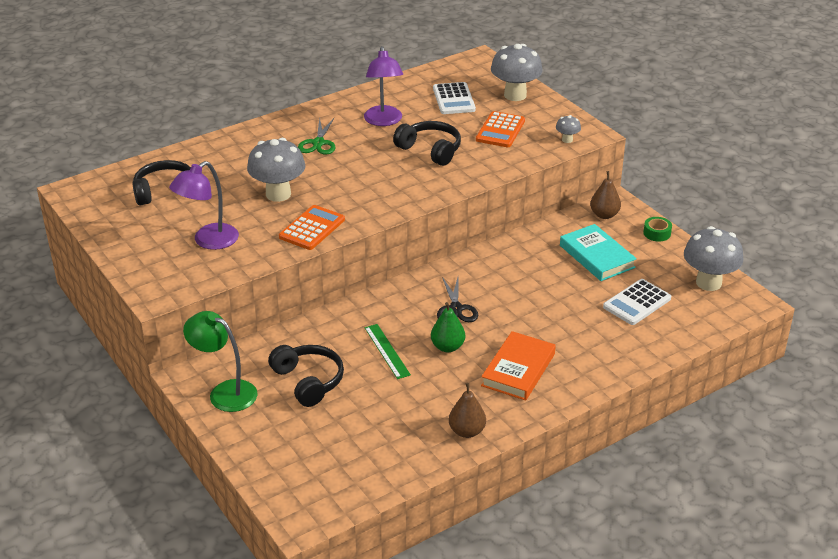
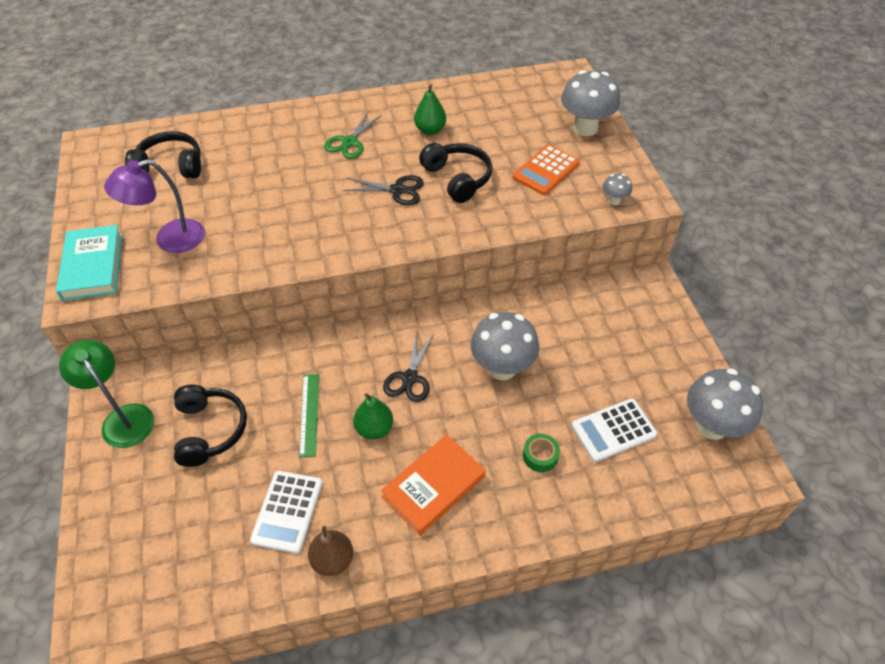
camera: 20 degrees right, 15 degrees up
grey mushroom [247,138,305,202] -> grey mushroom moved to [471,312,539,380]
orange calculator [279,205,345,250] -> none
purple lamp [364,46,403,126] -> green pear [414,84,446,135]
white calculator [433,82,476,114] -> white calculator moved to [250,471,322,554]
turquoise book [560,224,637,281] -> turquoise book moved to [56,225,122,301]
brown pear [590,171,621,219] -> none
green tape [643,217,672,242] -> green tape moved to [523,434,560,472]
none -> black scissors [343,175,424,205]

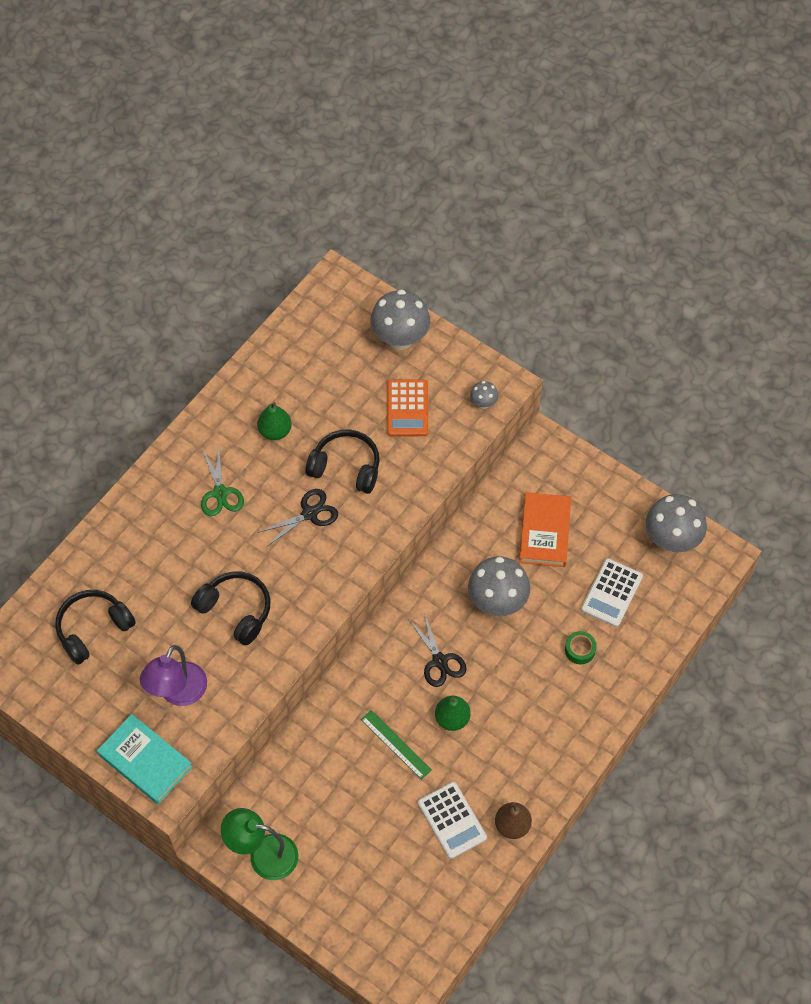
camera: 40 degrees left, 10 degrees up
black headphones [174,385,247,467] -> black headphones moved to [191,571,271,645]
orange book [381,435,486,536] -> orange book moved to [519,492,571,567]

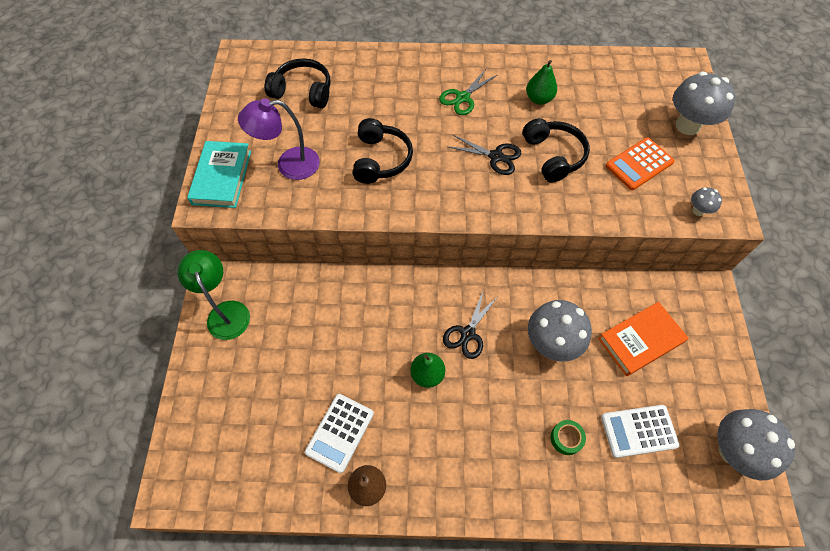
camera: 55 degrees right, 0 degrees up
green ruler [361,710,432,780] -> none

